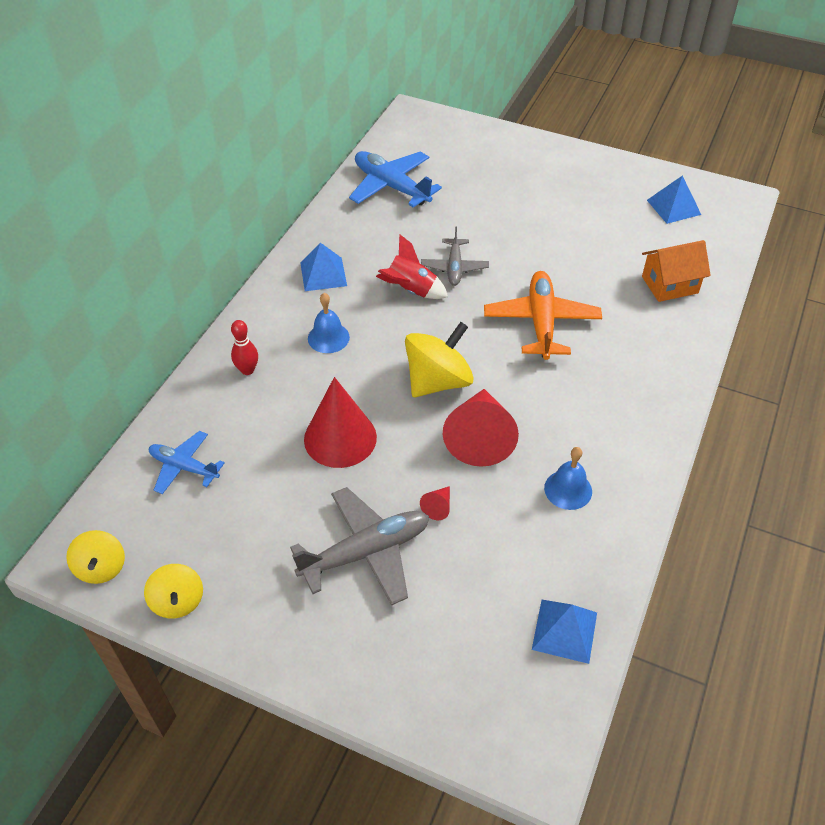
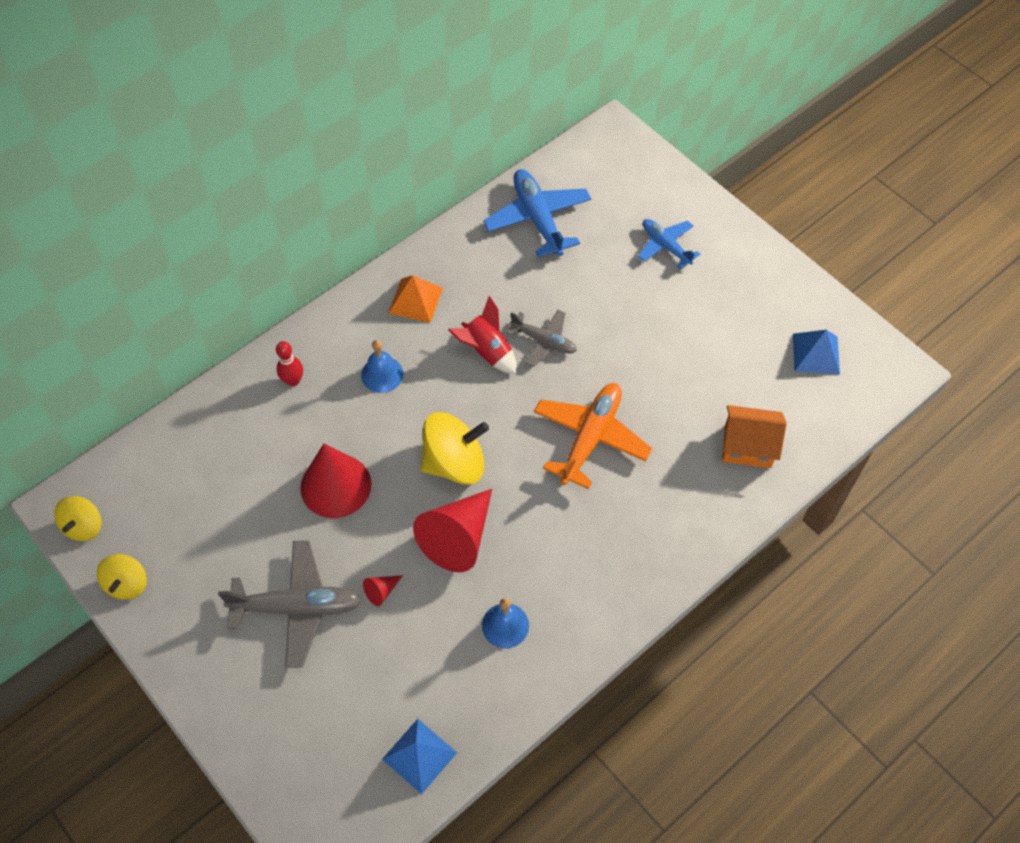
camera: 25 degrees right, 10 degrees up
blue plane [149,431,225,494] -> blue plane moved to [638,219,700,269]
blue pyramid [300,242,347,291] -> orange pyramid [388,275,443,323]
grey plane [421,226,489,286] -> grey plane turned 90 degrees counterclockwise [507,310,577,367]

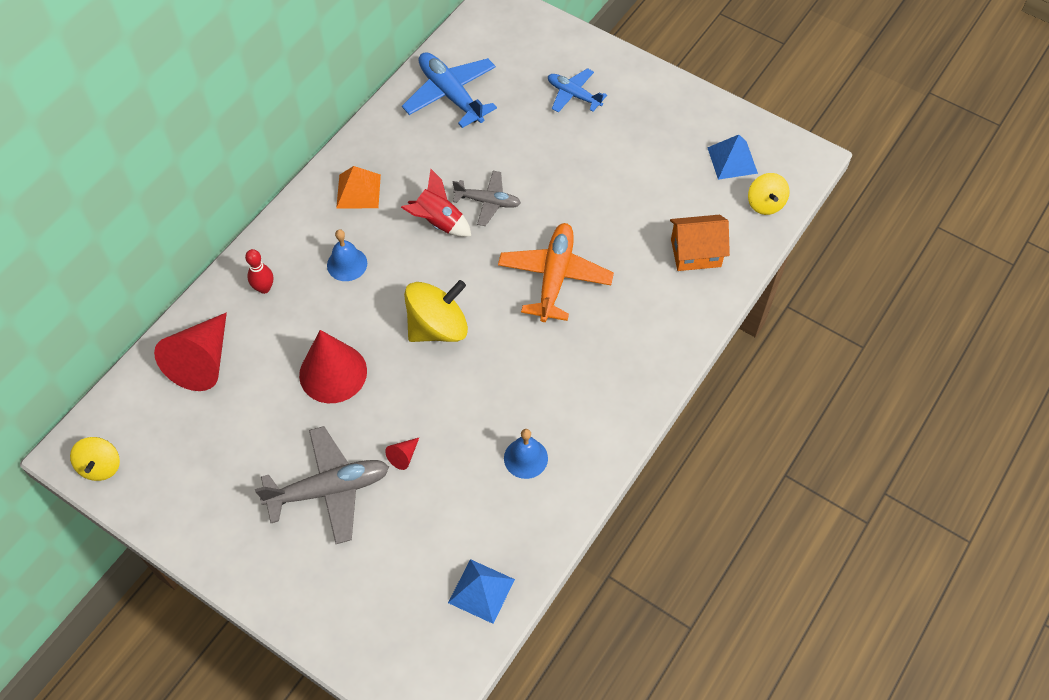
camera: 15 degrees left, 0 degrees up
yellow spinning top [97,554,147,600] -> yellow spinning top moved to [748,173,790,215]
red cone [413,489,492,572] -> red cone moved to [154,313,227,391]

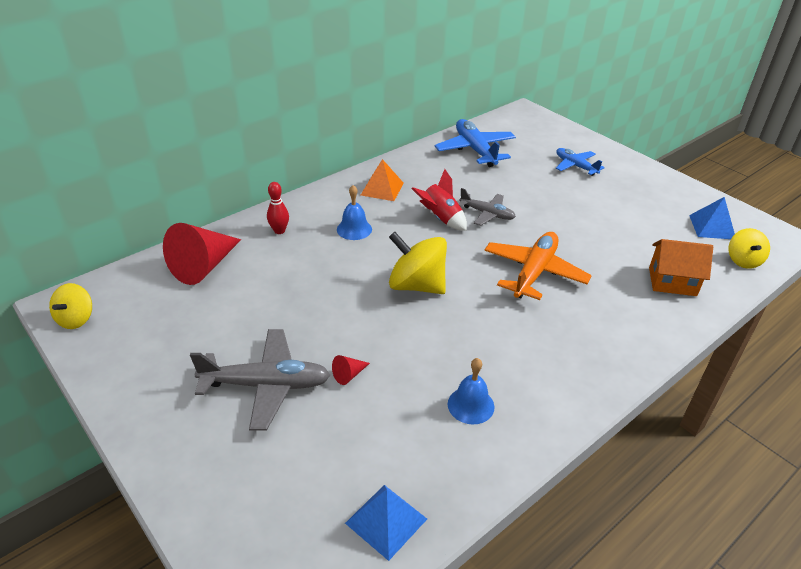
camera: 15 degrees right, 20 degrees down
red cone [299,330,367,403] -> none
yellow spinning top [404,280,468,342] -> yellow spinning top turned 135 degrees counterclockwise [389,232,447,294]

